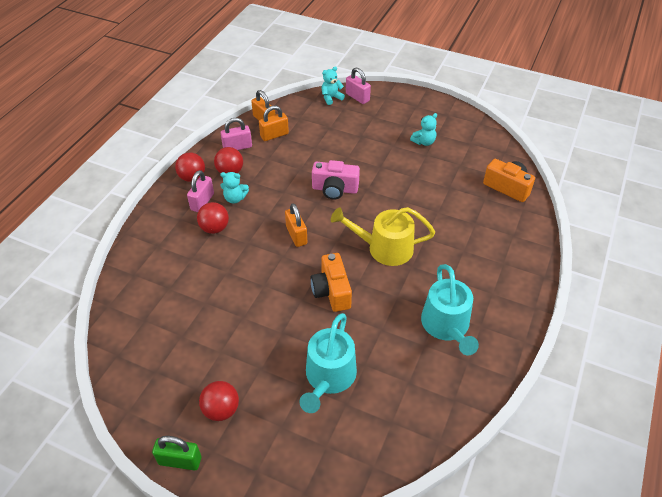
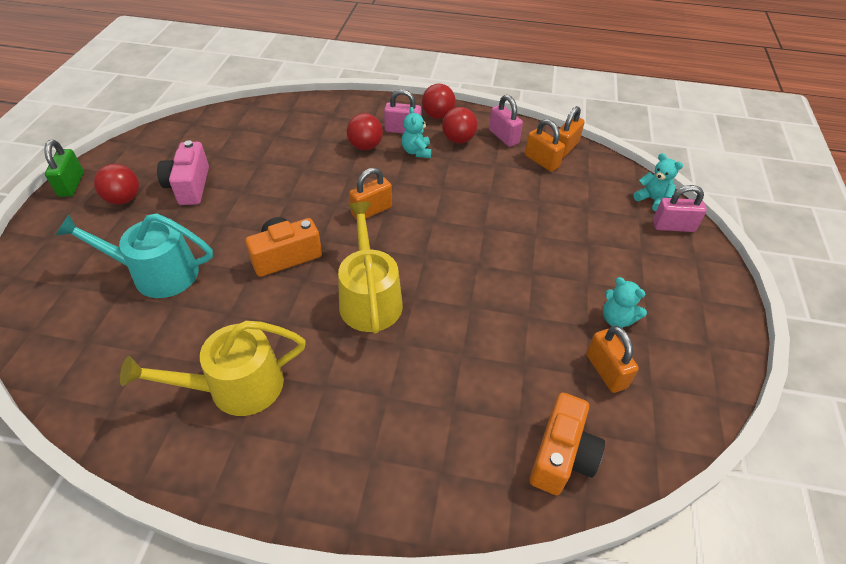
camera: 75 degrees right, 0 degrees up
pink camera [312,160,360,200] -> pink camera moved to [157,140,209,205]
pink padlock [346,68,371,104] -> pink padlock turned 60 degrees clockwise [653,185,707,232]
turquoise watering can [421,264,479,355] -> yellow watering can [120,321,306,416]
none -> orange padlock [586,326,639,393]

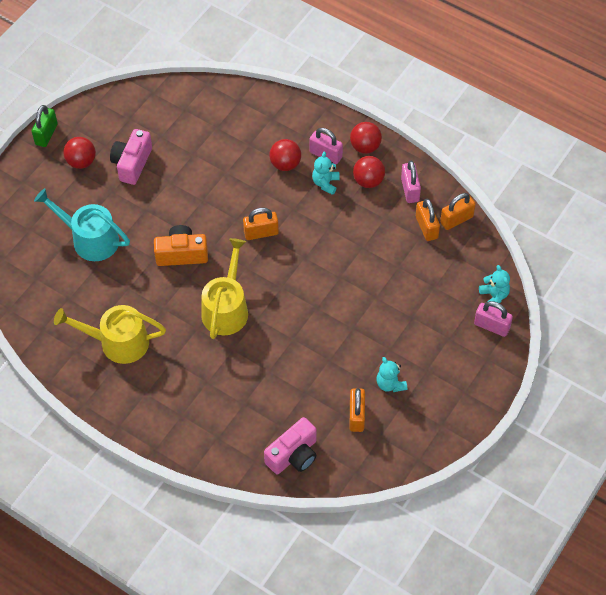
camera: 25 degrees right, 10 degrees up
orange camera [530,392,605,495] -> pink camera [264,417,317,474]

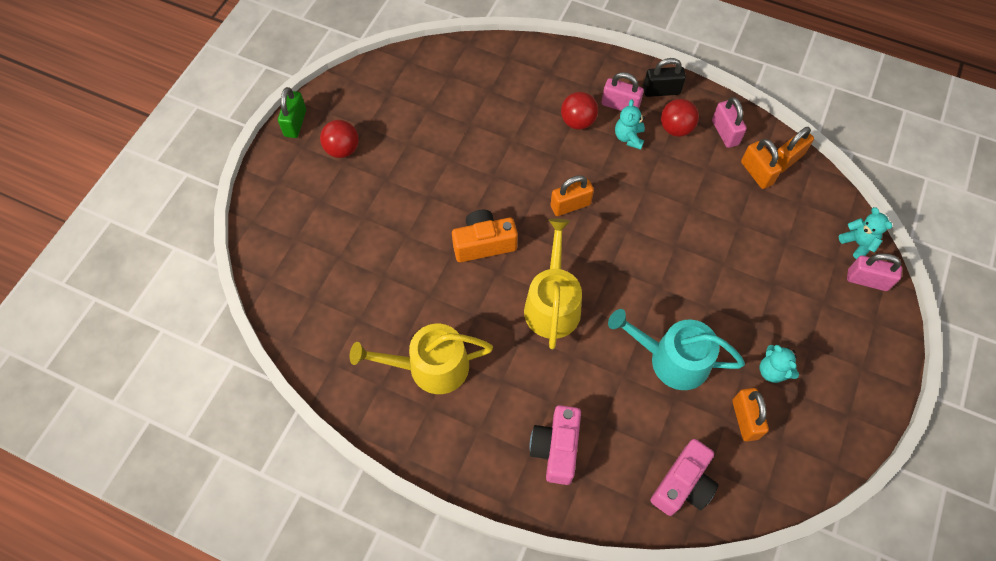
camera: 10 degrees left, 5 degrees up
turquoise watering can [34,188,130,261] -> turquoise watering can moved to [608,309,745,390]
pink camera [110,129,152,185] -> pink camera moved to [529,405,581,485]
red ball [350,122,382,154] -> black padlock [643,58,686,97]

